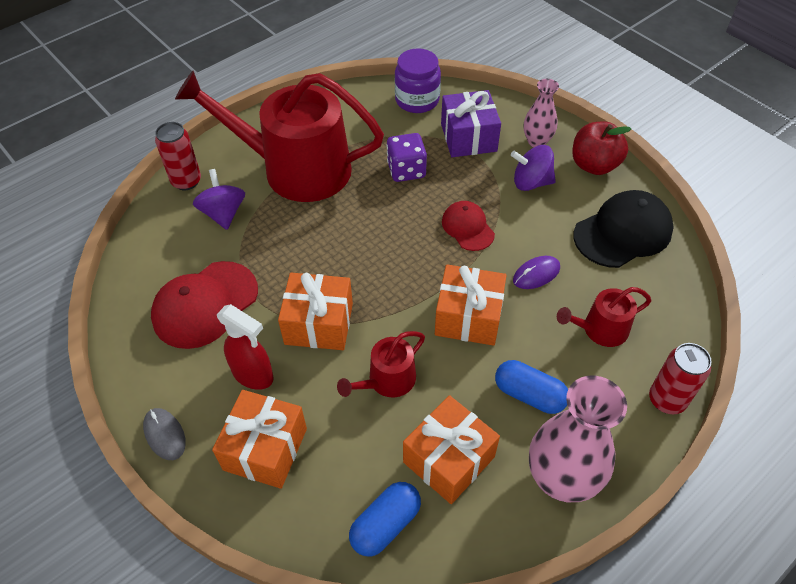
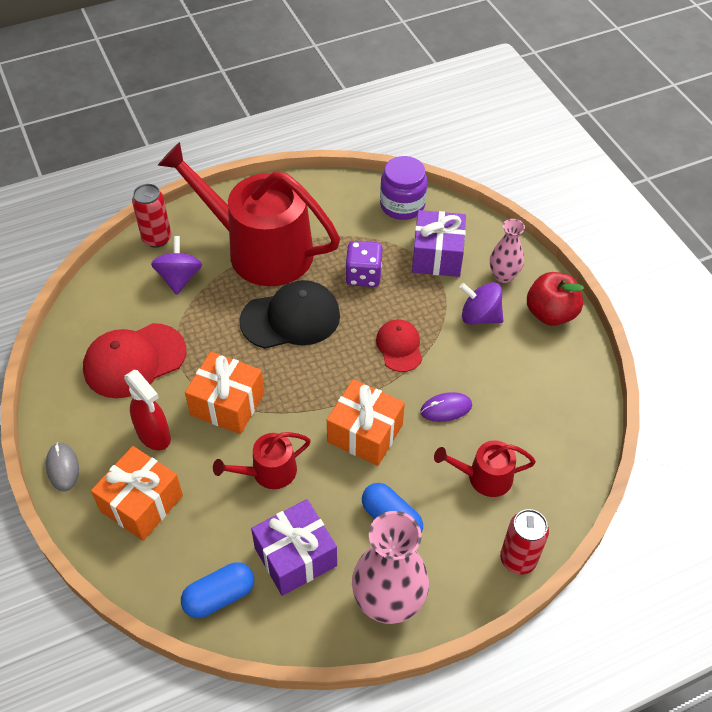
camera: 15 degrees right, 0 degrees up
orange gift [403,395,500,504] -> purple gift [251,499,337,596]
black cap [573,190,674,268] -> black cap moved to [239,280,340,349]

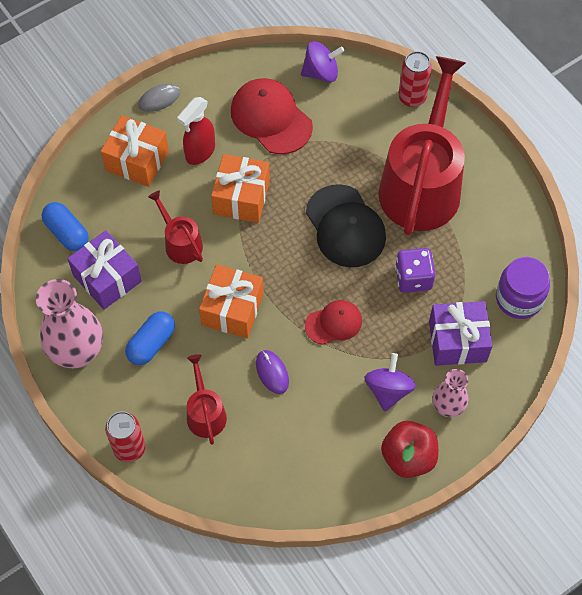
camera: 80 degrees right, 10 degrees up
purple spinning top [151,236,202,295] -> purple spinning top moved to [301,41,345,82]

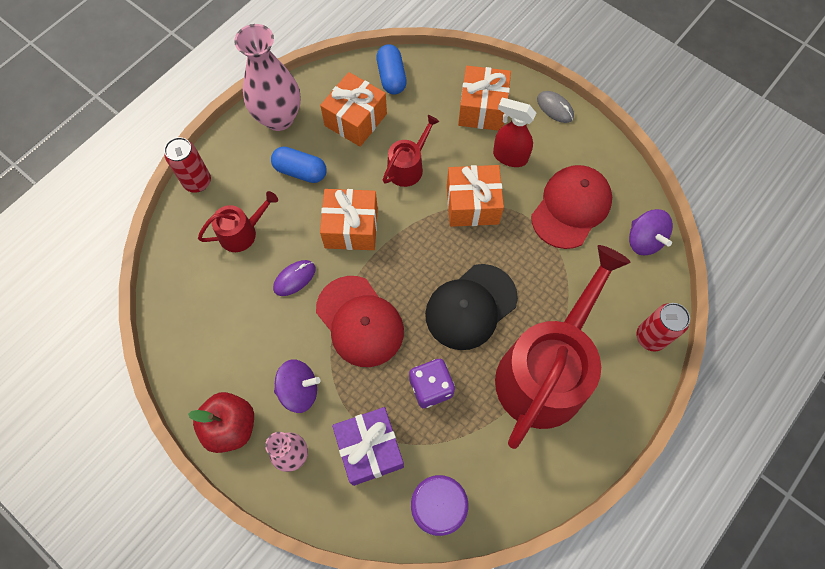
camera: 75 degrees right, 5 degrees up
blue capsule [42,202,89,251] -> blue capsule turned 45 degrees counterclockwise [376,44,407,95]
purple gift [67,230,142,310] -> orange gift [320,72,387,147]
red cap [305,300,362,345] -> red cap [316,276,404,367], size x1.69
red watering can [378,56,466,236] -> red watering can turned 60 degrees counterclockwise [495,245,631,449]

